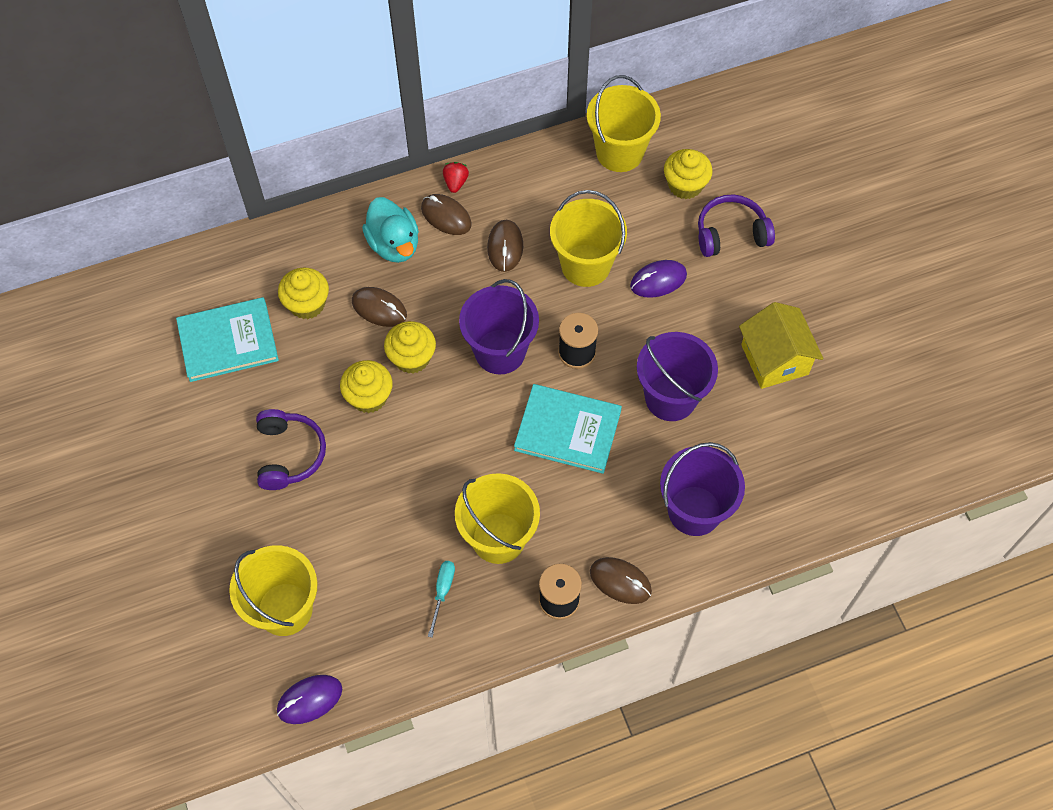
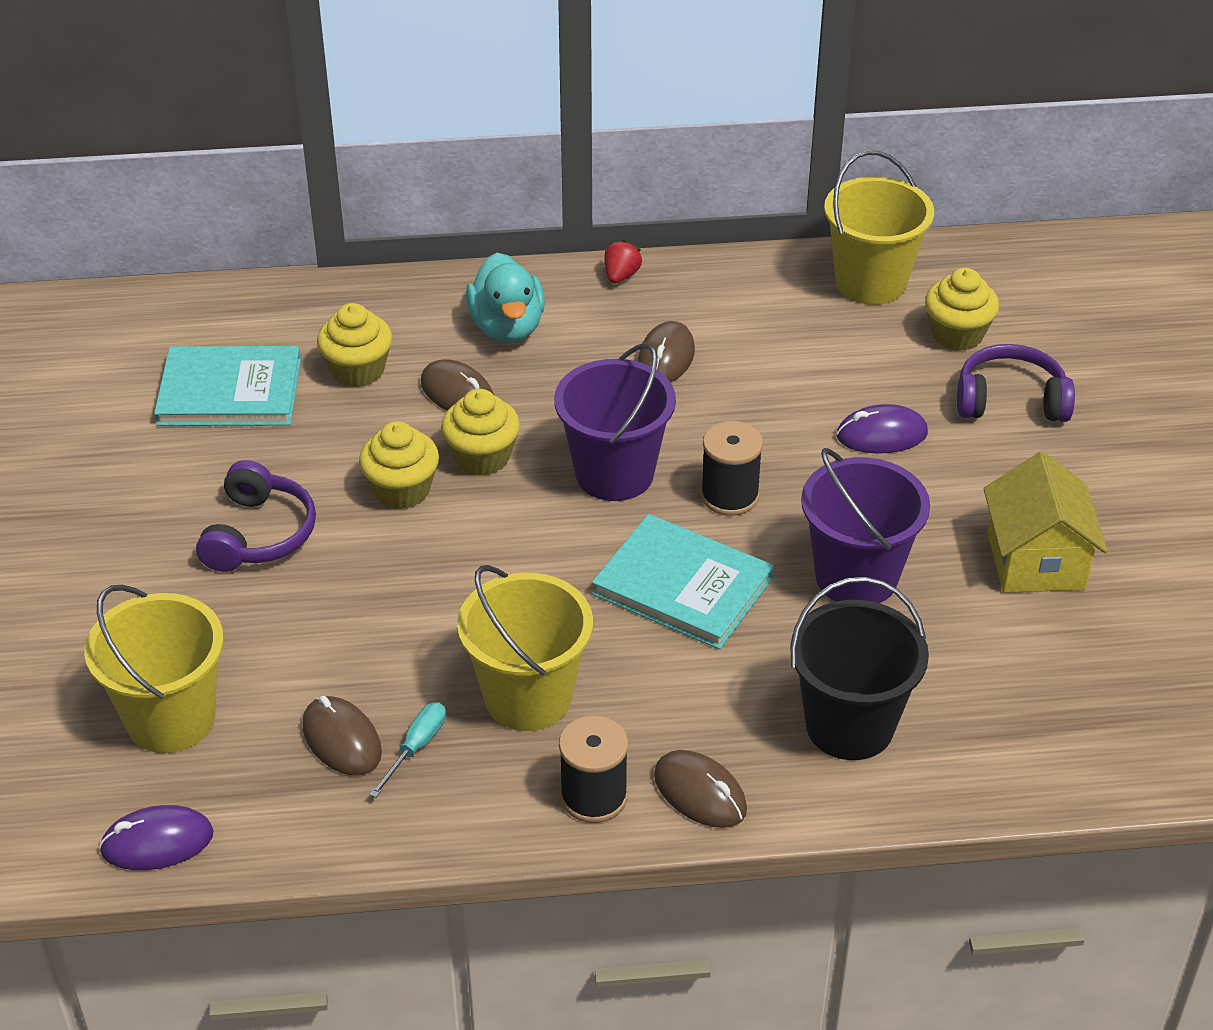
camera: 15 degrees right, 20 degrees down
brown mouse [421,194,472,235] -> brown mouse moved to [302,696,382,776]
yellow bucket [550,190,627,287] -> none
purple bucket [660,442,745,536] -> black bucket [790,577,929,760]

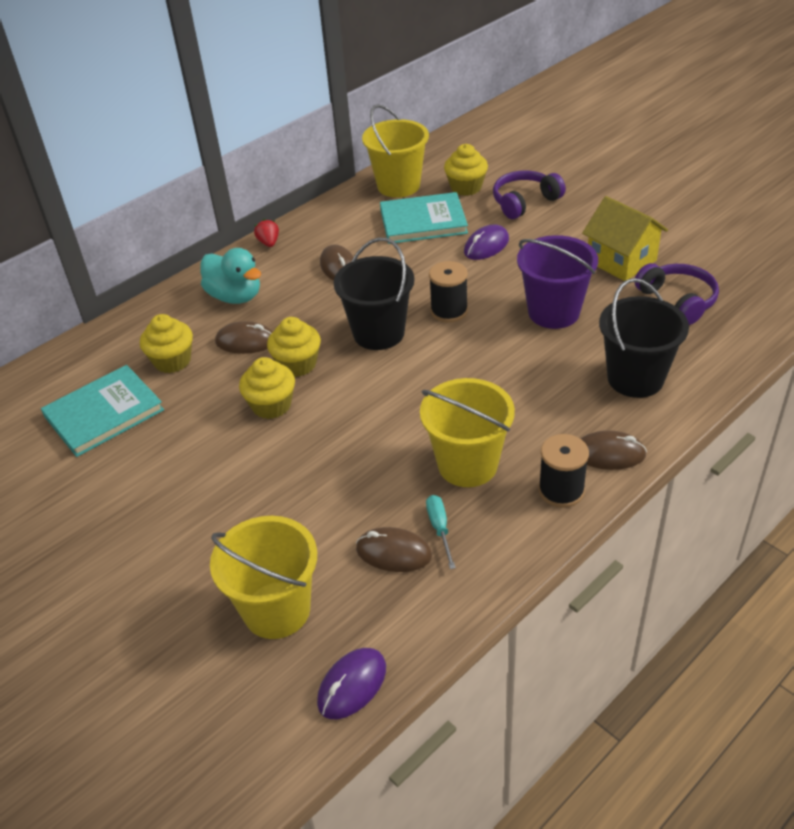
camera: 35 degrees left, 0 degrees up
purple headphones [196,460,316,572] -> purple headphones moved to [634,263,719,325]
purple bucket [554,343,676,501] -> black bucket [334,237,414,350]
turquoise book [592,514,774,649] -> turquoise book moved to [380,192,468,244]

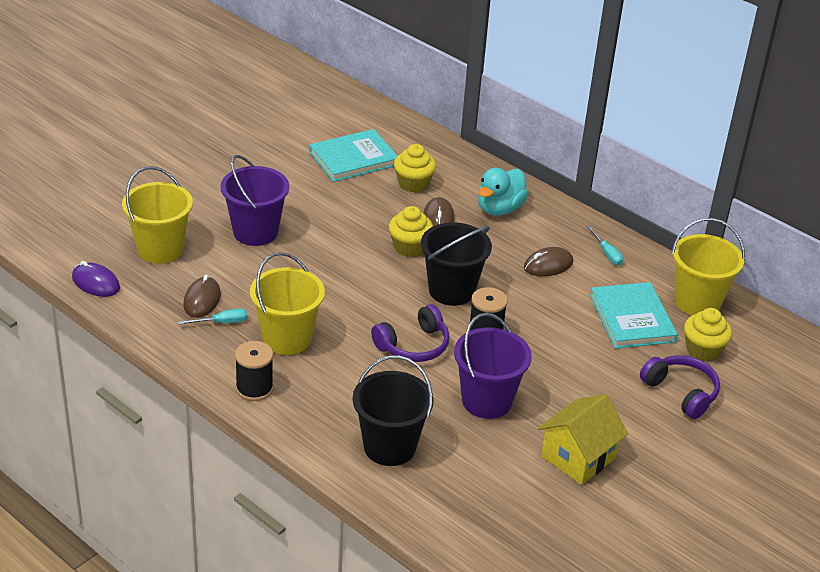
camera: 80 degrees right, 5 degrees down
turquoise book [41,365,164,457] -> turquoise book turned 75 degrees counterclockwise [309,129,397,182]
yellow cupcake [239,357,295,419] -> none
red strawberry [254,219,279,247] -> none
purple mouse [464,224,509,260] -> none
brown mouse [581,430,647,470] -> none
purple headphones [634,263,719,325] -> purple headphones moved to [371,304,449,362]
none -> purple bucket [221,155,289,246]
none -> turquoise screwdriver [586,226,624,265]

